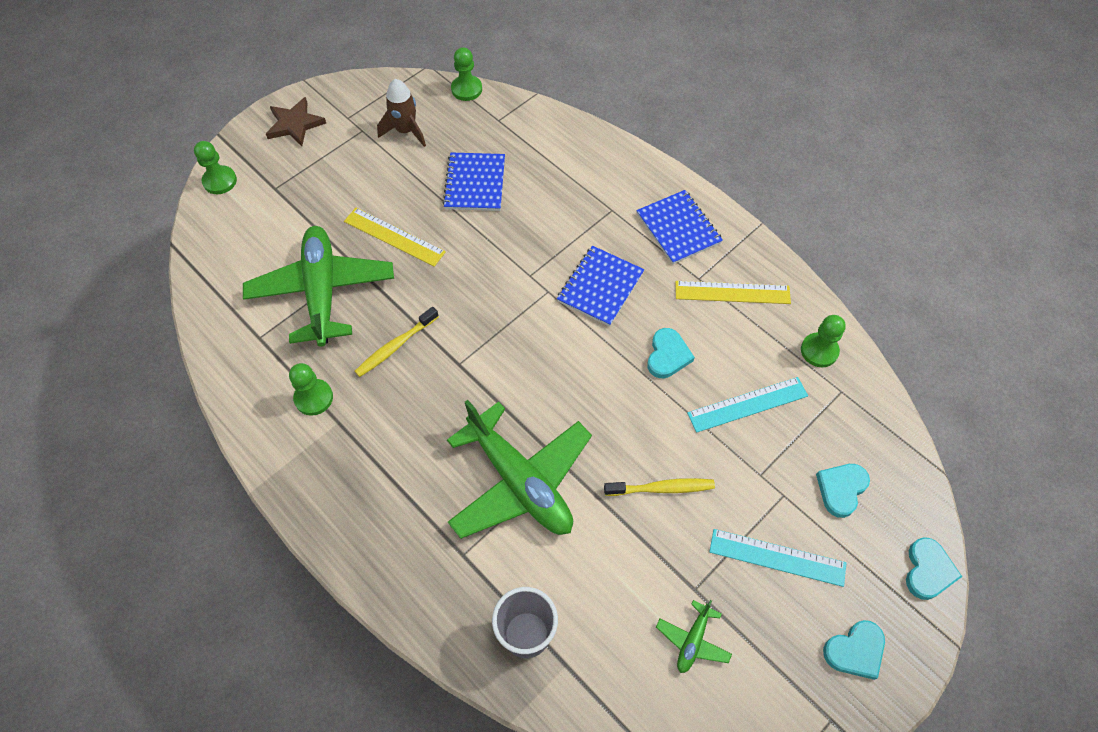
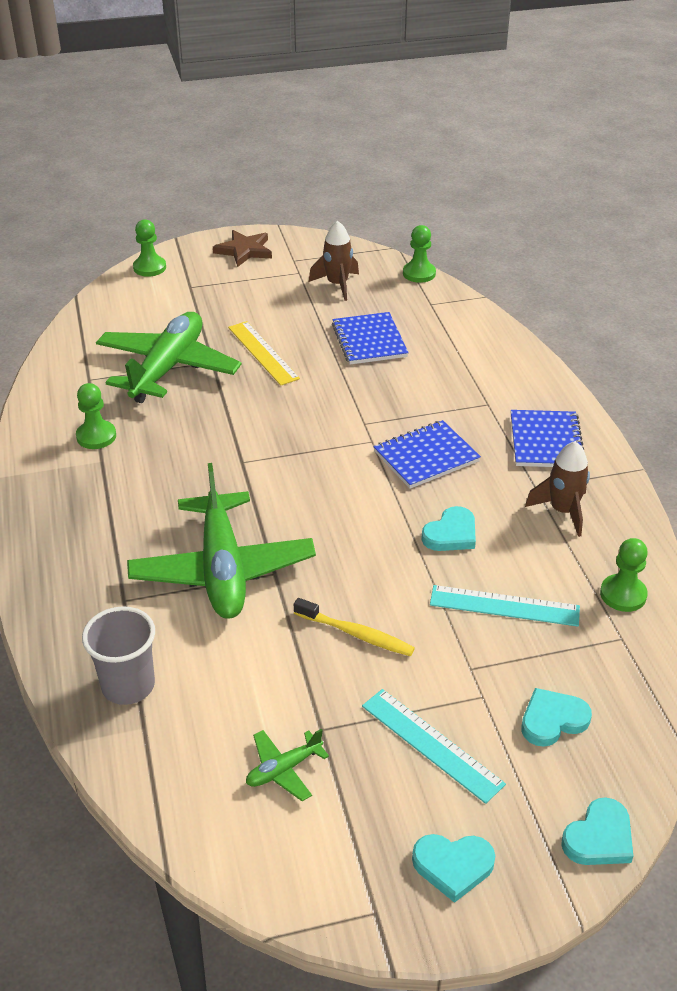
camera: 30 degrees right, 20 degrees down
yellow toothbrush [355,307,439,377] -> none
blue notebook [443,152,505,211] -> blue notebook turned 45 degrees counterclockwise [332,312,409,365]
yellow ruler [675,281,791,304] -> brown rocket [525,441,590,537]

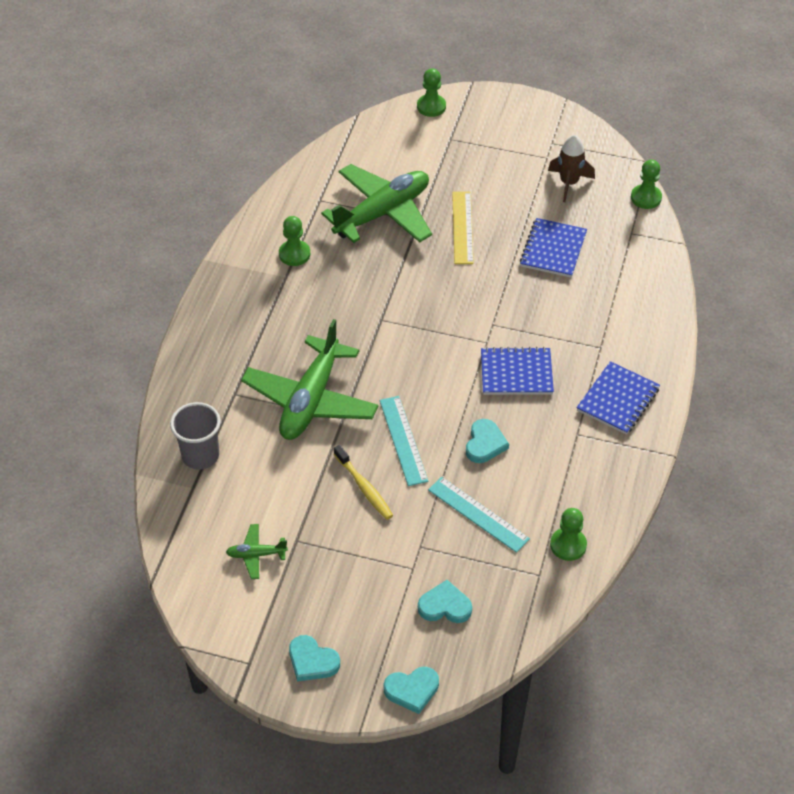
camera: 30 degrees right, 10 degrees up
brown star [213,230,272,267] -> none
turquoise ruler [362,689,506,804] -> turquoise ruler moved to [380,396,428,486]
turquoise heart [421,506,476,551] -> turquoise heart turned 60 degrees counterclockwise [466,419,509,463]
brown rocket [525,441,590,537] -> none

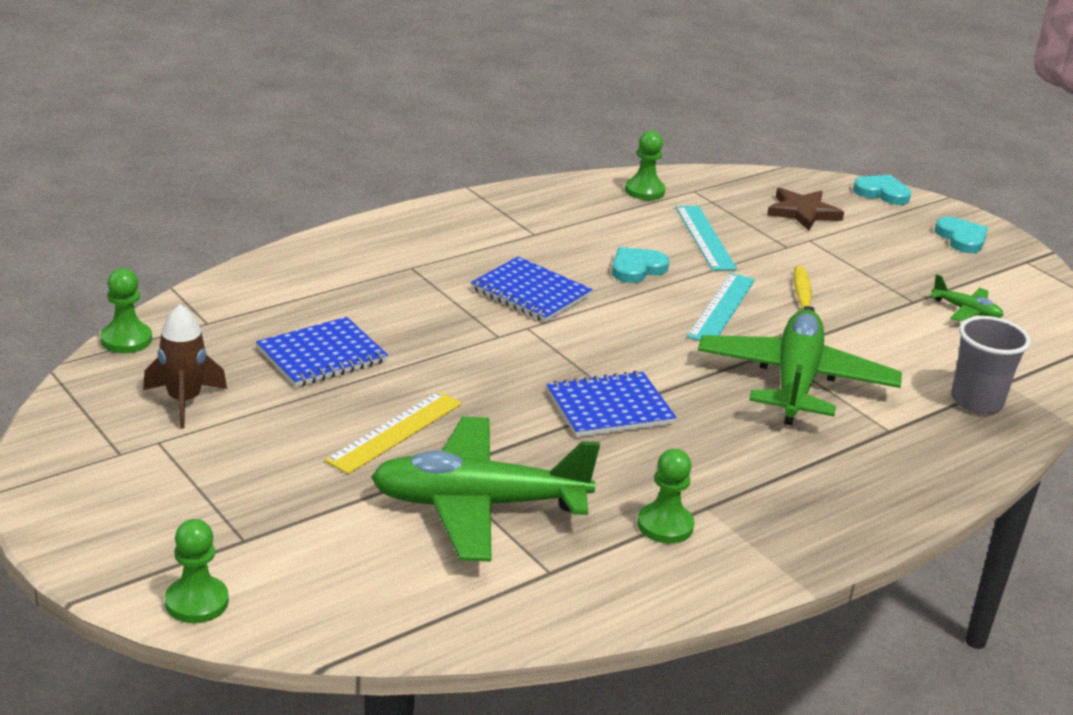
camera: 145 degrees left, 20 degrees down
green plane [241,319,379,440] -> green plane turned 45 degrees counterclockwise [698,309,902,426]
turquoise heart [418,580,472,623] -> brown star [767,188,844,231]
blue notebook [577,361,660,435] -> blue notebook moved to [547,371,676,437]

